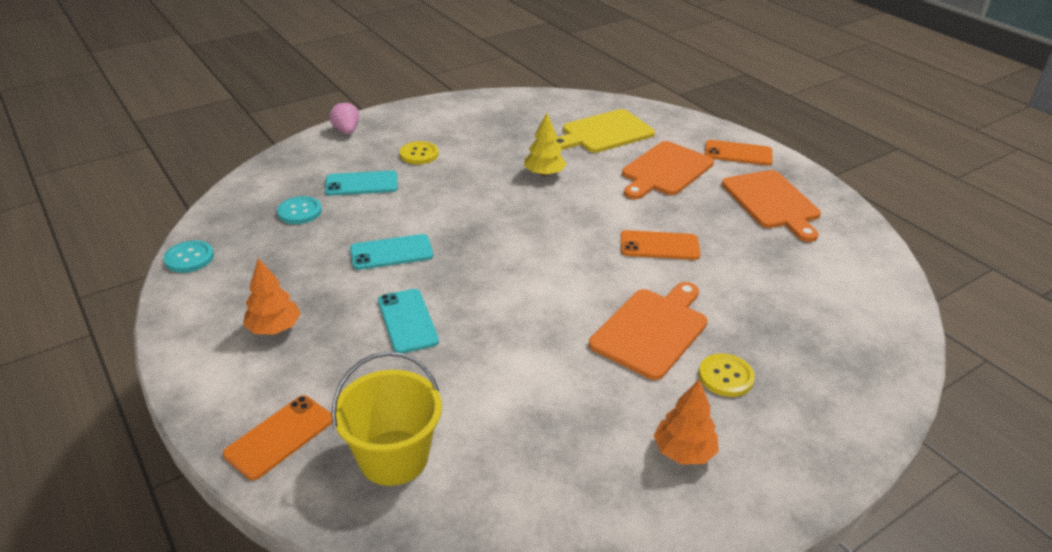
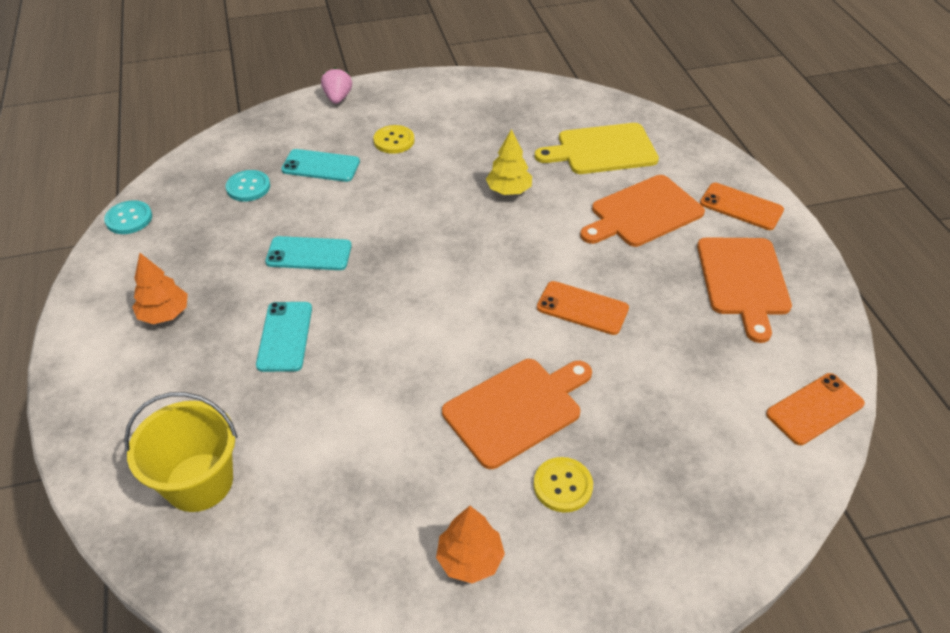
camera: 20 degrees right, 10 degrees up
orange phone [223,395,333,480] -> orange phone moved to [766,373,865,445]

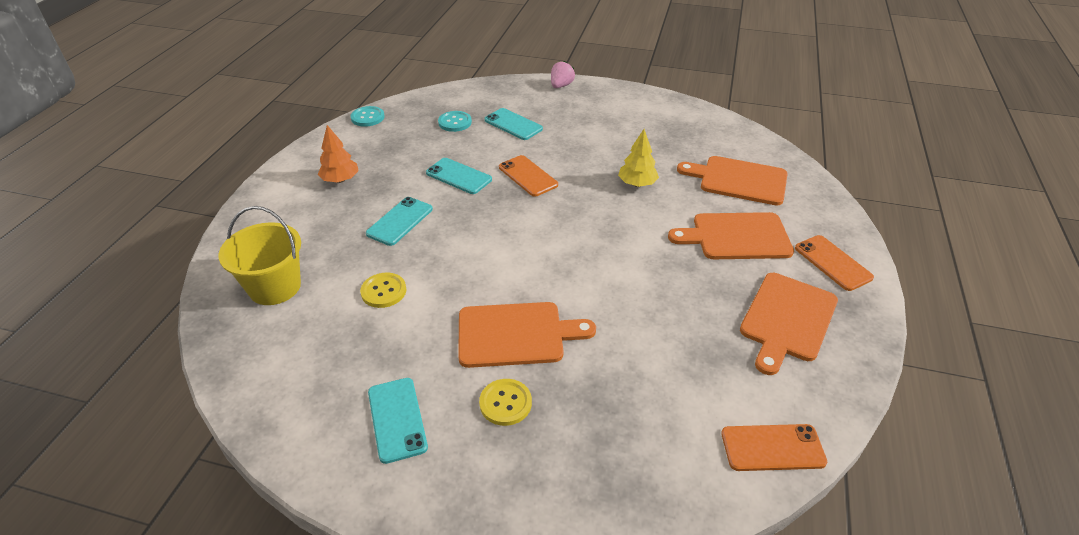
camera: 30 degrees right, 5 degrees down
yellow button [373,125,415,154] -> yellow button moved to [360,273,406,308]
orange tree [436,506,505,583] -> turquoise phone [368,378,428,464]
yellow cutting board [535,123,659,174] -> orange cutting board [677,156,788,206]
orange phone [537,281,629,335] -> orange phone moved to [499,155,558,197]

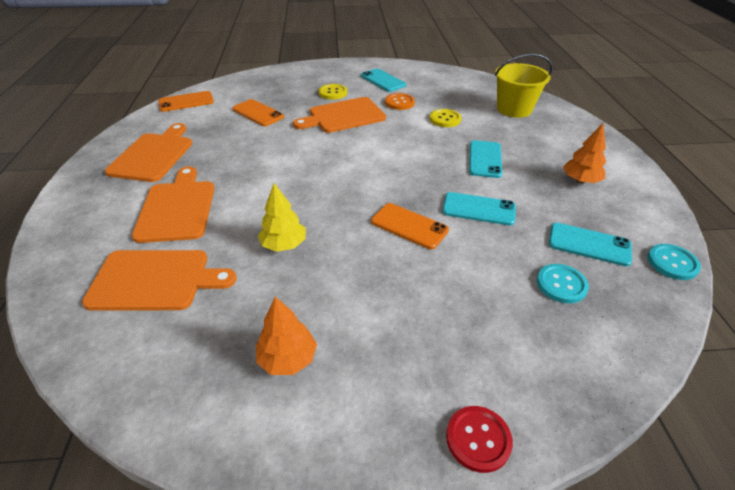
camera: 160 degrees right, 0 degrees up
turquoise phone [484,108,543,140] -> turquoise phone moved to [549,223,632,266]
pink strawberry [551,61,575,88] -> red button [446,406,513,473]
orange cutting board [668,212,794,259] -> orange cutting board turned 75 degrees counterclockwise [132,166,214,243]
orange phone [795,235,874,291] -> orange phone moved to [232,99,284,126]
none -> orange tree [256,297,317,375]
none -> orange button [385,93,415,110]

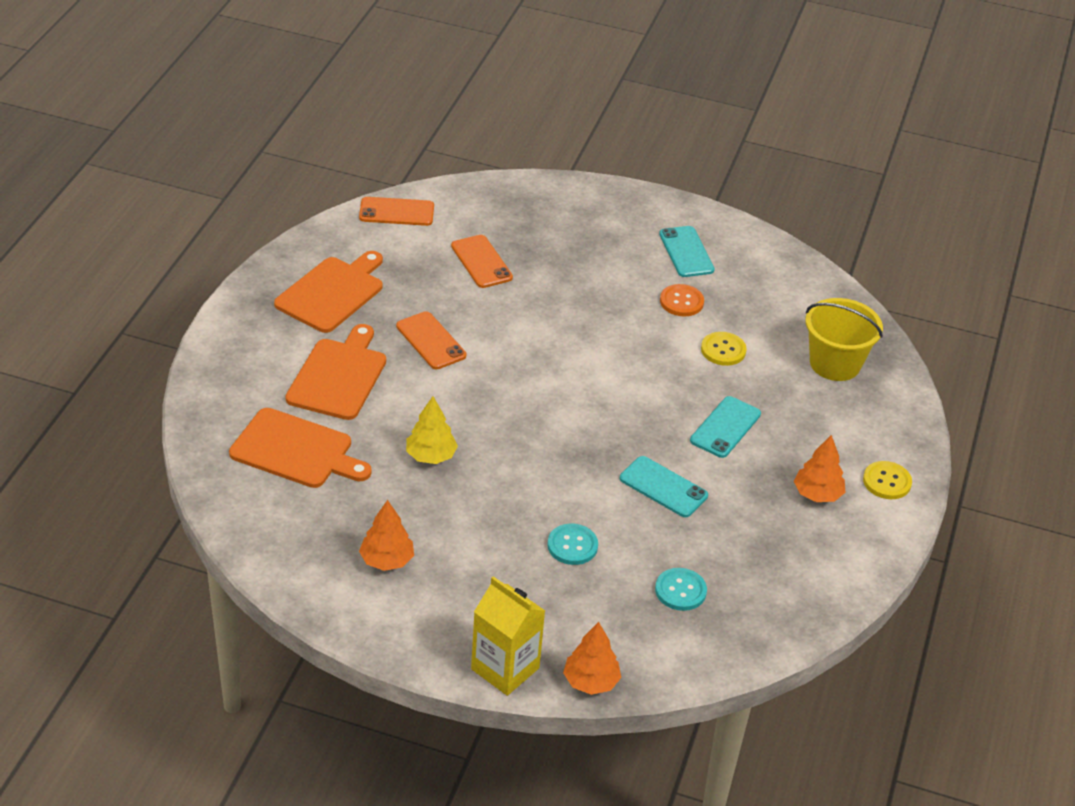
camera: 20 degrees right, 0 degrees up
orange cutting board [293,97,386,133] -> none
yellow button [319,84,347,100] -> yellow button moved to [863,461,912,499]
orange phone [371,203,449,249] -> orange phone moved to [396,311,466,369]
red button [446,406,513,473] -> yellow carton [471,576,545,696]
turquoise phone [549,223,632,266] -> none
turquoise button [647,244,701,280] -> turquoise button moved to [548,524,598,565]
none -> orange tree [563,622,621,695]

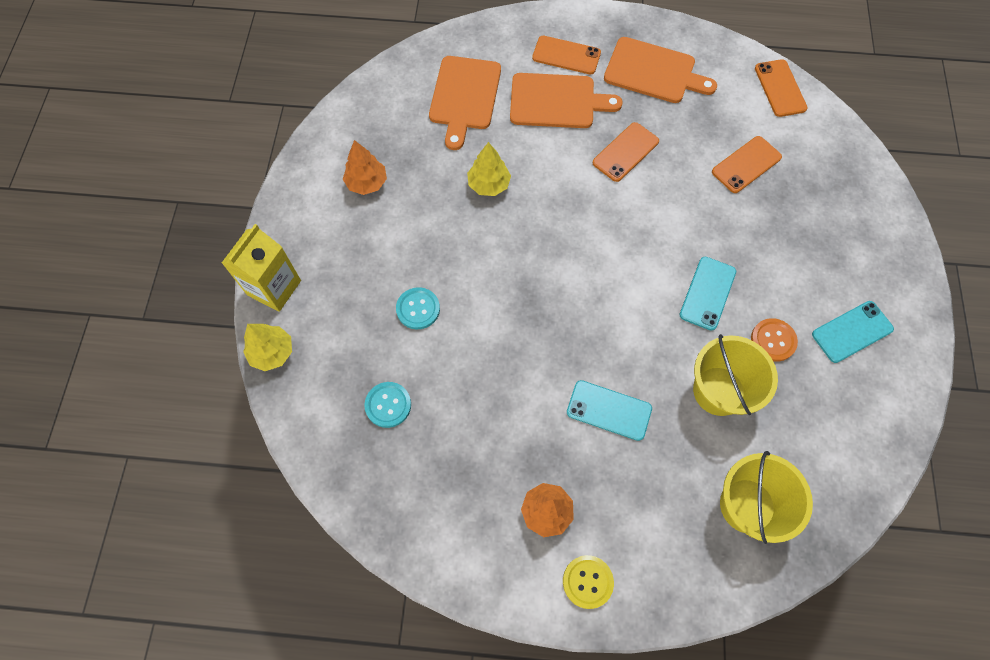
camera: 80 degrees right, 25 degrees up
orange tree [563,622,621,695] -> yellow tree [243,324,292,371]
turquoise phone [620,456,708,517] -> turquoise phone moved to [680,257,736,331]
yellow button [701,332,747,366] -> yellow bucket [693,334,778,416]
none -> orange phone [532,36,601,75]

